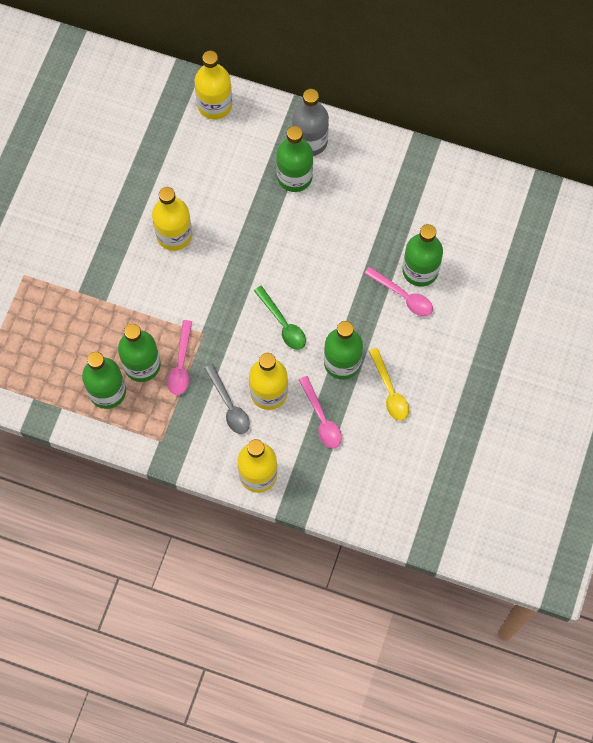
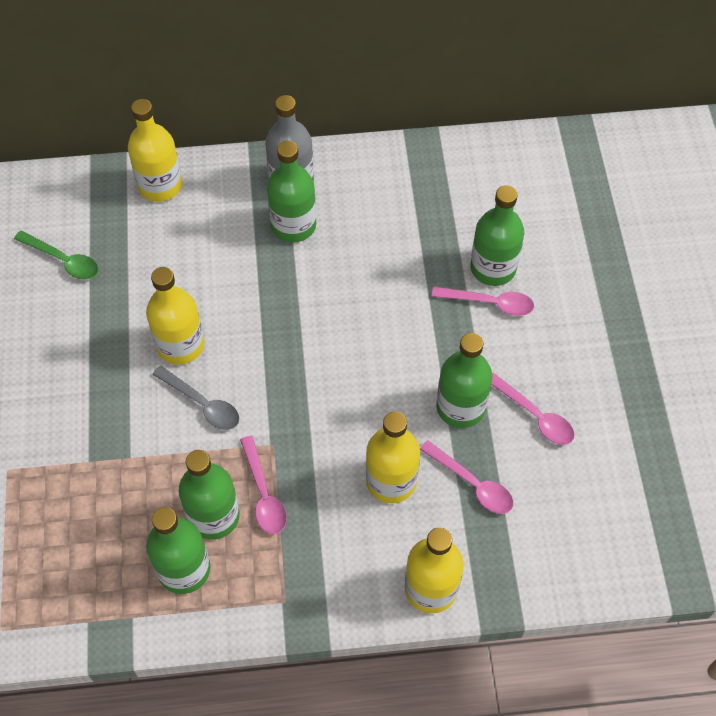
camera: 25 degrees left, 10 degrees down
grey spoon [204,364,250,434] -> grey spoon moved to [152,366,239,430]
green spoon [254,286,306,350] -> green spoon moved to [14,231,98,280]
yellow spoon [369,348,409,421] -> pink spoon [491,372,574,445]

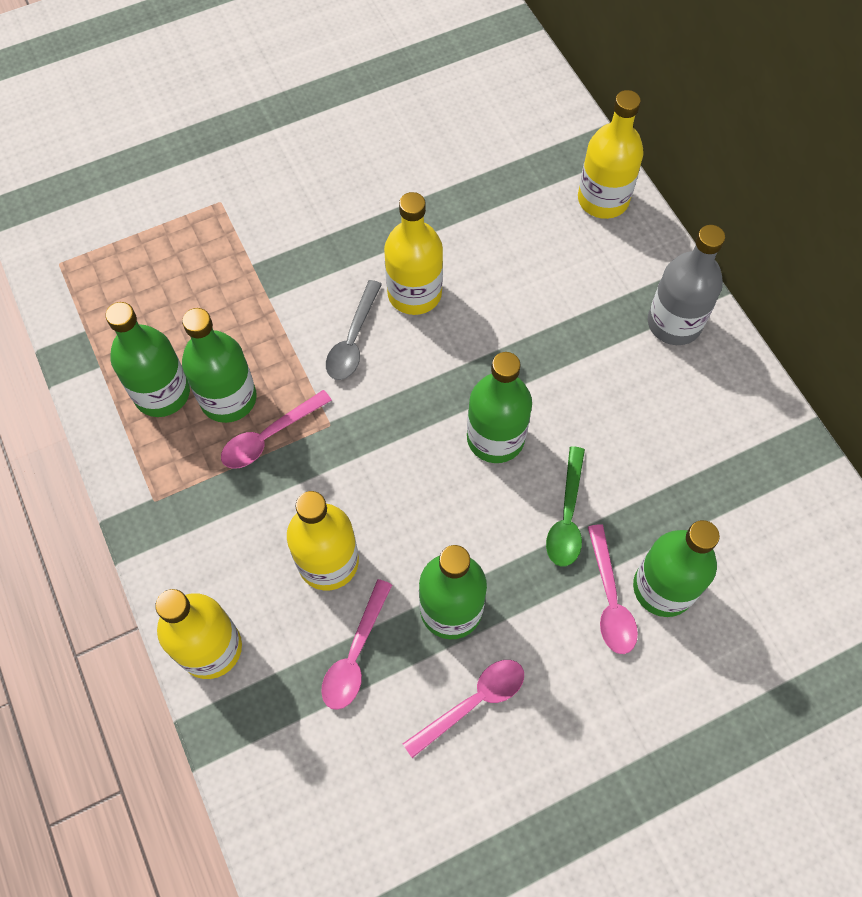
camera: 70 degrees right, 5 degrees up
green spoon [14,231,98,280] -> green spoon moved to [546,446,585,567]
green bottle [267,141,316,243] -> green bottle moved to [467,352,532,463]
pink spoon [491,372,574,445] -> pink spoon turned 150 degrees counterclockwise [403,660,524,758]

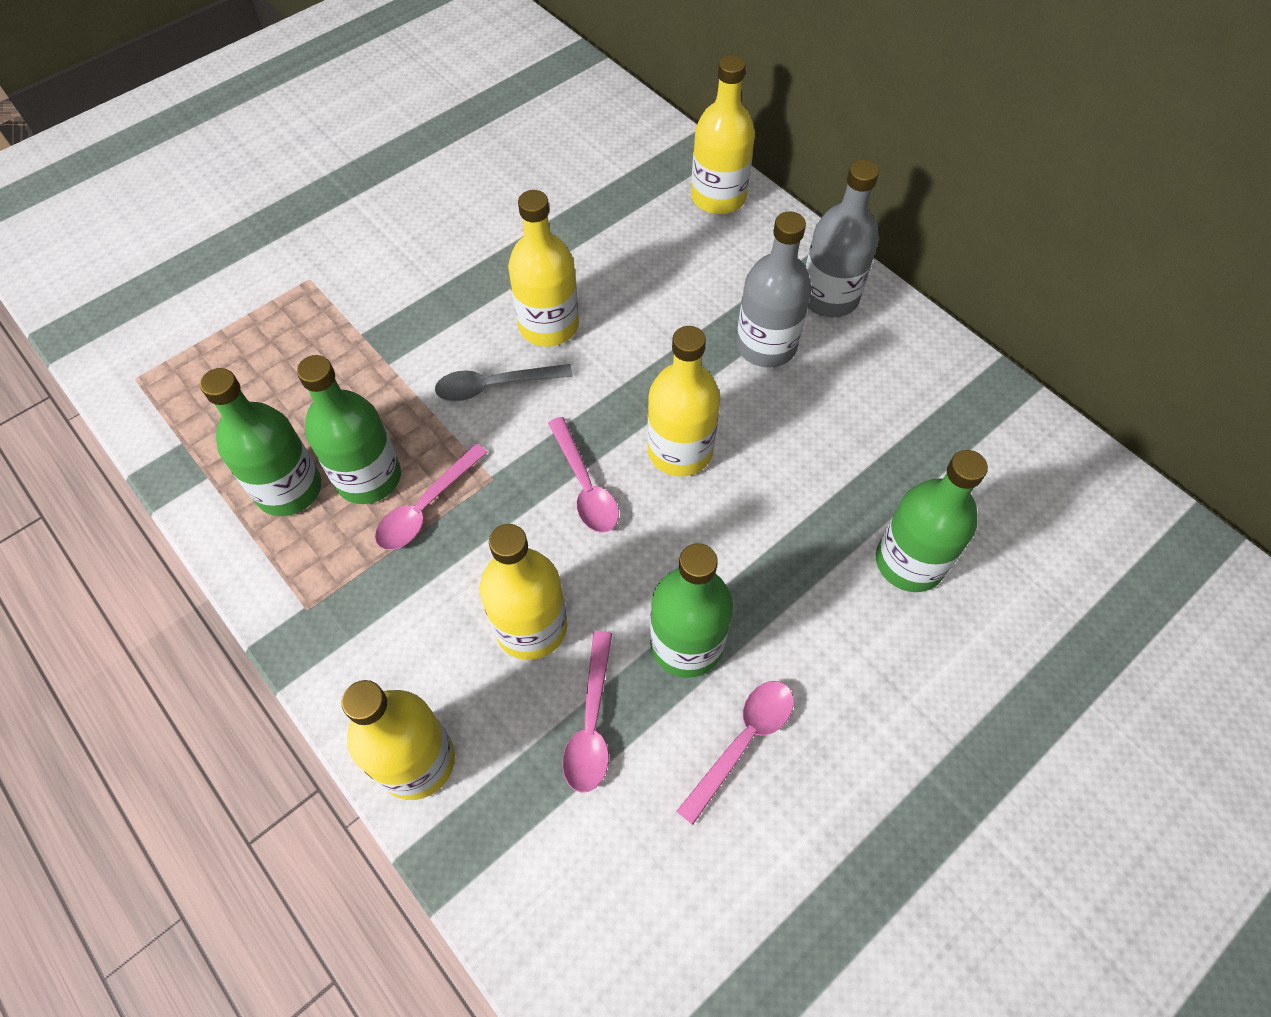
camera: 15 degrees left, 5 degrees down
grey spoon [326,280,382,380] -> grey spoon turned 75 degrees clockwise [435,364,573,402]
green bottle [467,352,532,463] -> yellow bottle [647,326,721,477]
green spoon [546,446,585,567] -> none
pink spoon [588,524,638,654] -> pink spoon moved to [548,417,619,533]
none -> grey bottle [736,211,812,368]

